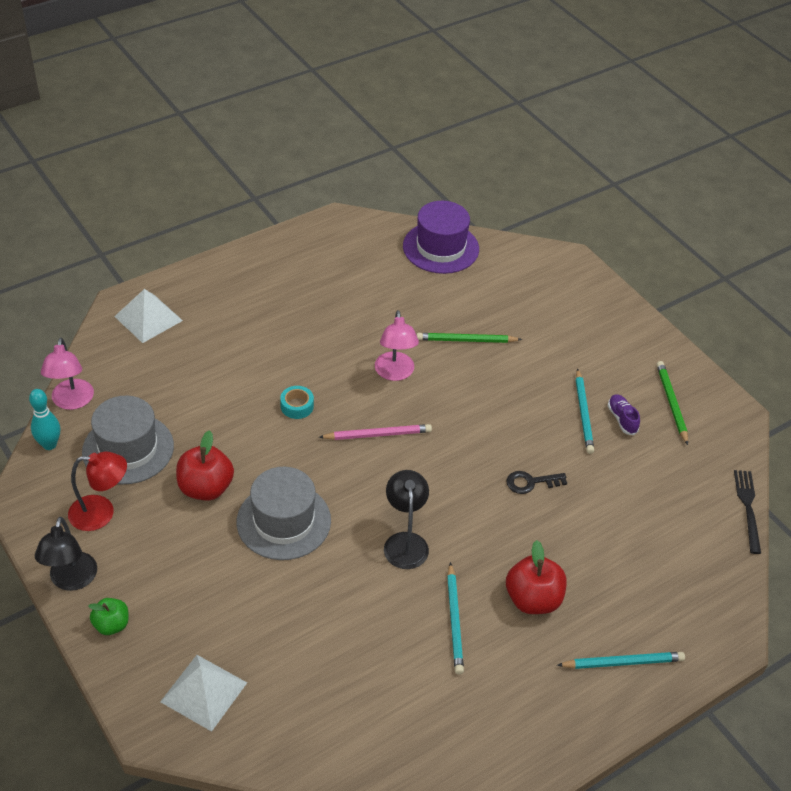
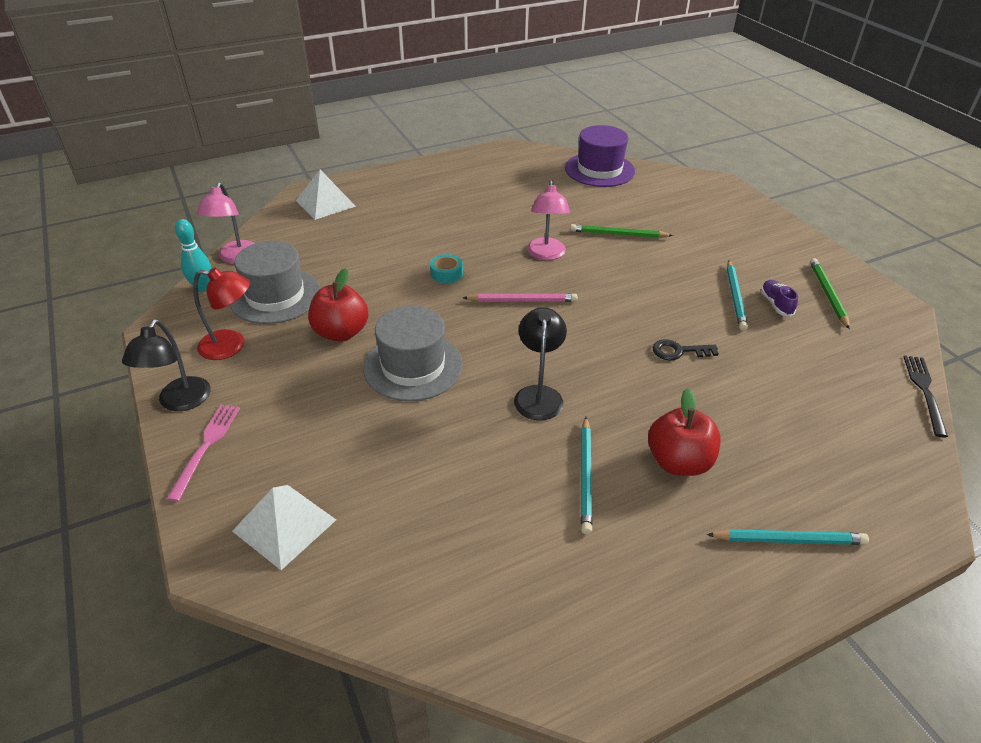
camera: 10 degrees right, 5 degrees down
green apple [88,598,129,635] -> pink fork [166,405,240,502]

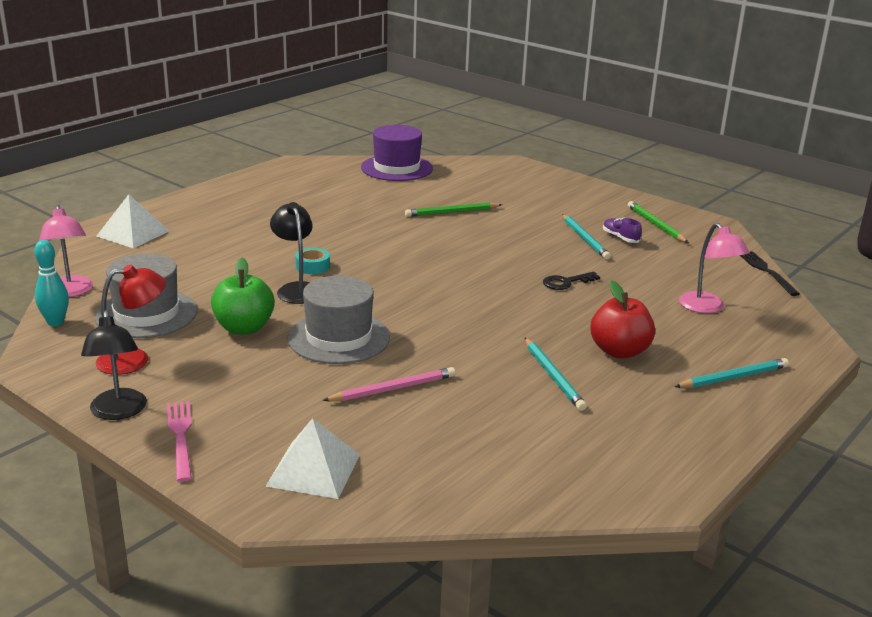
camera: 25 degrees left, 15 degrees down
red apple [308,268,368,342] -> green apple [211,258,275,335]
pink pencil [463,293,578,302] -> pink pencil moved to [322,367,455,401]
black lamp [514,307,567,420] -> black lamp moved to [270,202,313,304]
pink lamp [527,180,570,260] -> pink lamp moved to [679,223,750,313]

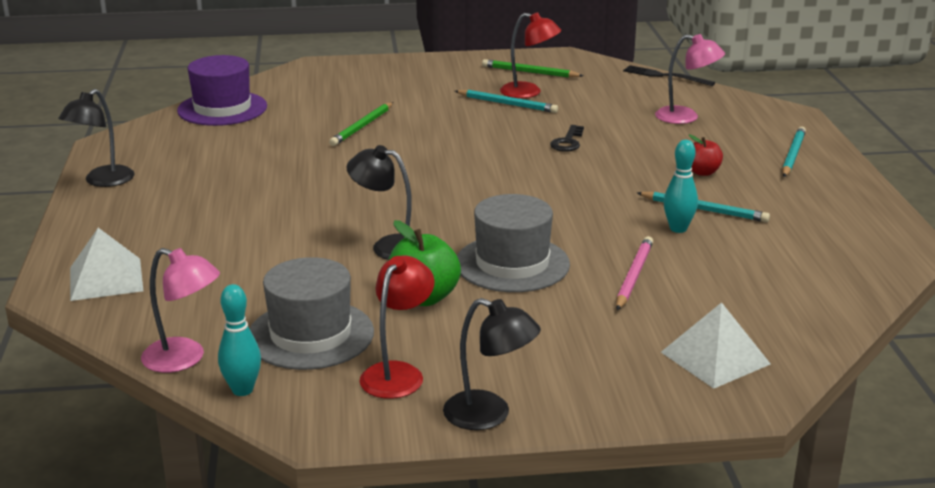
camera: 45 degrees left, 0 degrees up
pink fork [167,401,192,482] -> none
turquoise tape [295,248,330,274] -> none
red apple [590,281,655,359] -> red apple [689,134,723,176], size x0.61
purple shoe [603,218,642,243] -> red lamp [500,12,561,98]
none -> black lamp [58,89,134,187]
none -> turquoise bowling pin [664,140,698,233]

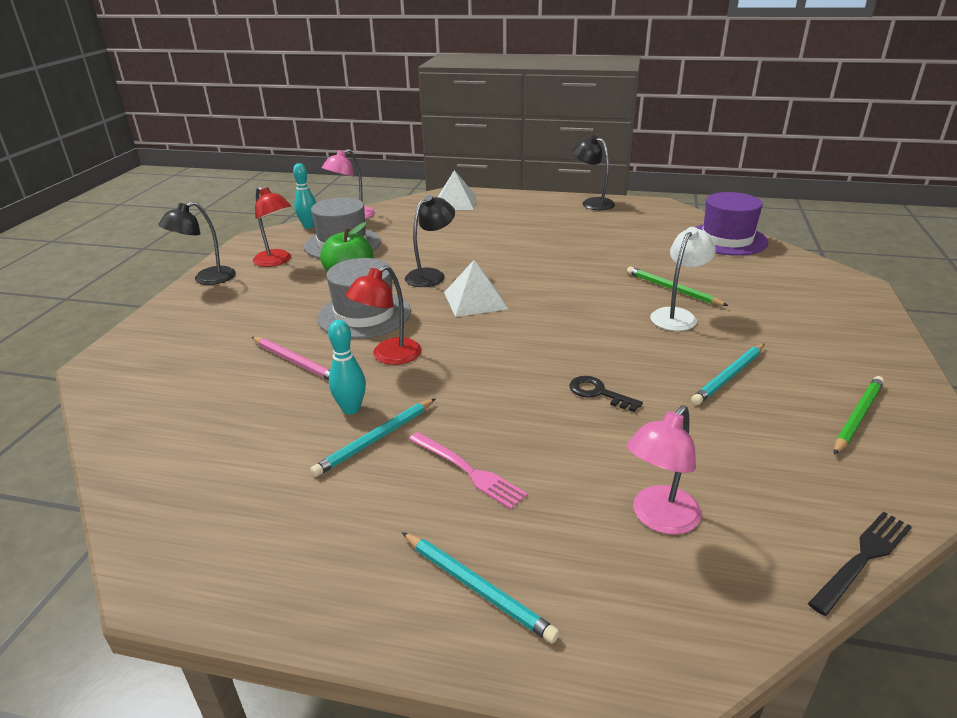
camera: 110 degrees right, 5 degrees up
red lamp [500,12,561,98] -> red lamp moved to [345,265,422,365]
white pyramid [661,302,771,389] -> white pyramid moved to [444,260,508,317]
red apple [689,134,723,176] -> pink fork [409,432,528,509]
none -> white lamp [650,227,716,331]

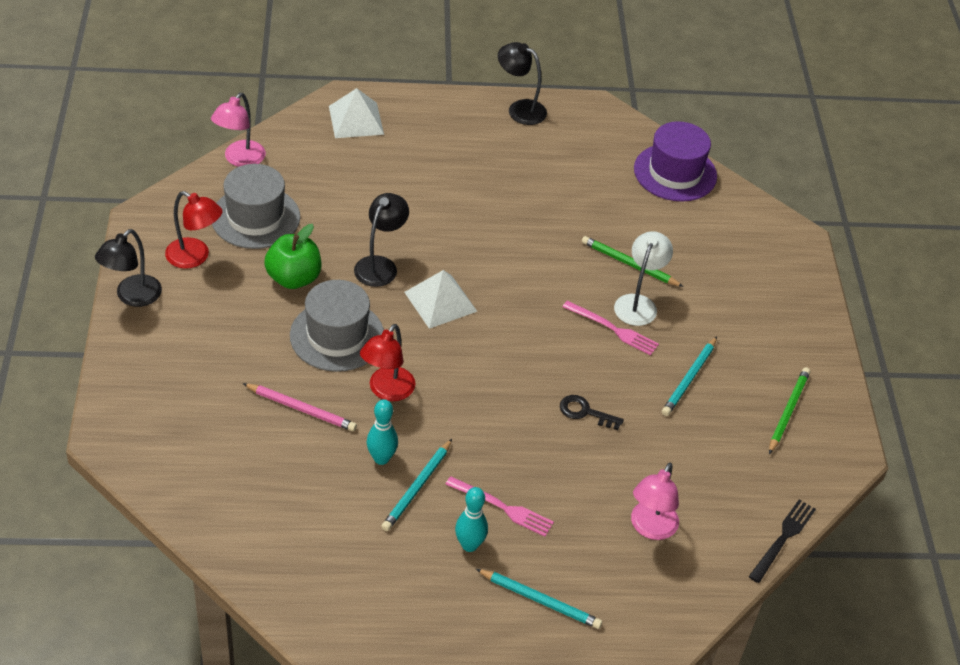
camera: 20 degrees left, 15 degrees up
turquoise bowling pin [293,163,316,229] -> turquoise bowling pin moved to [455,487,488,552]
none -> pink fork [563,301,659,356]

